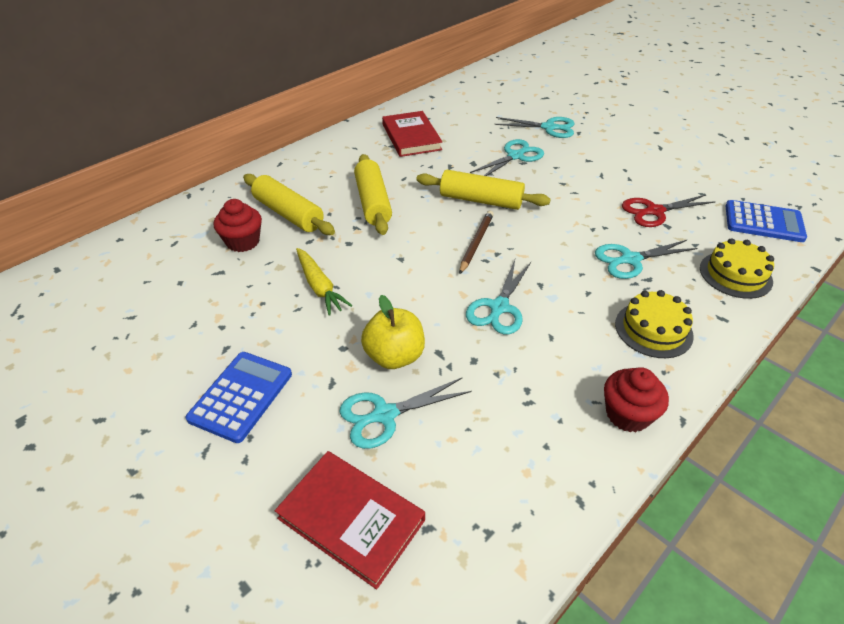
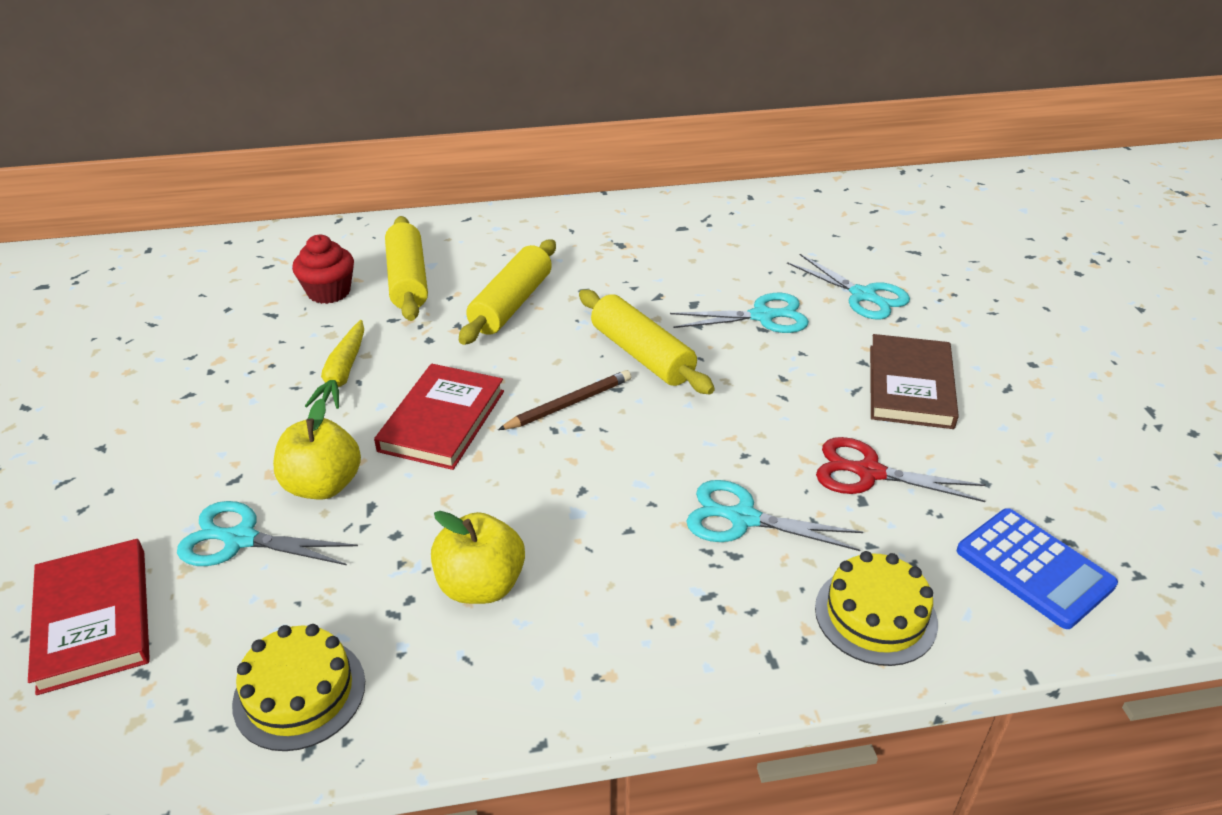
camera: 35 degrees right, 5 degrees down
blue calculator [186,352,292,443] -> none
red book [382,111,443,157] -> red book moved to [374,364,504,470]
turquoise scissors [466,260,531,335] -> none
red cupcake [604,367,669,432] -> none
yellow cake [615,290,694,358] -> yellow cake moved to [232,624,365,751]
none -> yellow apple [431,511,525,604]
none -> brown book [870,334,959,429]

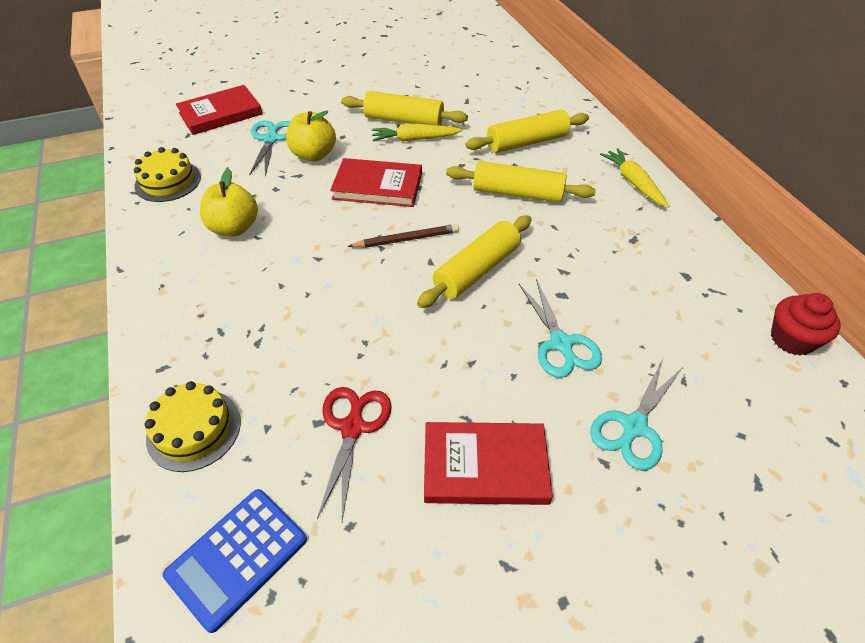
camera: 80 degrees right, 10 degrees up
red cupcake [292,235,354,304] -> red cupcake moved to [771,293,841,356]
brown pencil [498,370,631,430] -> brown pencil turned 60 degrees counterclockwise [348,224,459,248]
turquoise scissors [686,480,863,551] -> none
brown book [870,334,959,429] -> red book [424,422,553,505]
none -> yellow rolling pin [341,91,468,126]
none -> yellow carrot [600,148,669,207]

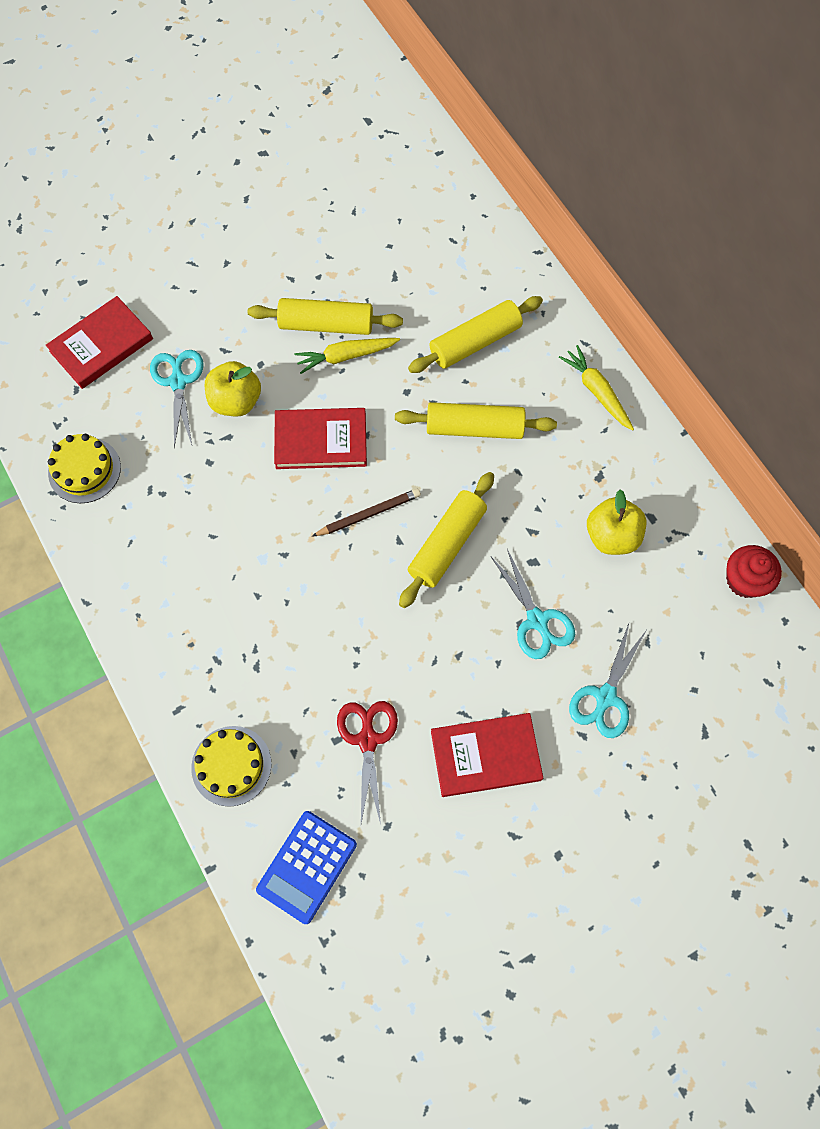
camera: 10 degrees left, 20 degrees up
yellow apple [200,168,258,236] -> yellow apple moved to [587,490,647,555]

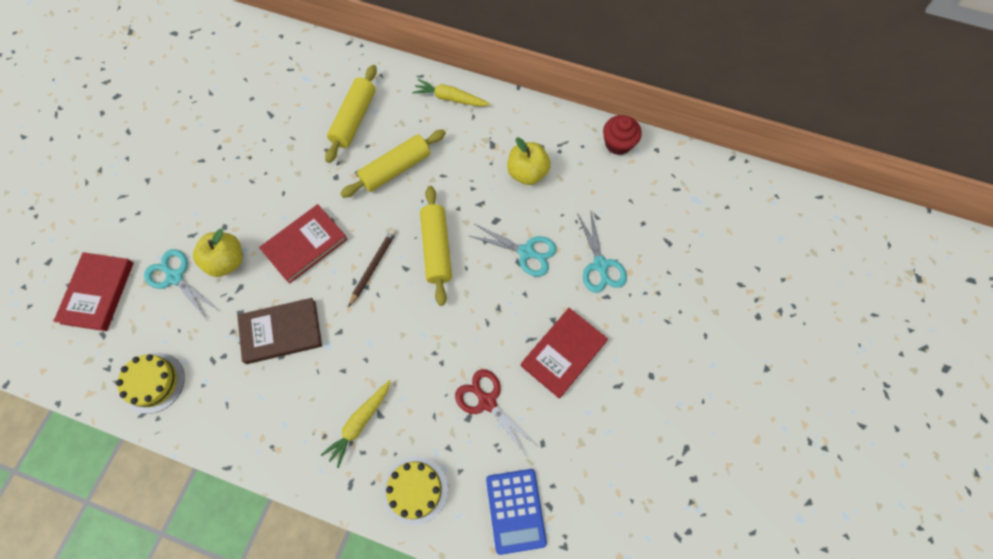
camera: 40 degrees left, 0 degrees up
yellow rolling pin [248,298,403,335] -> none
yellow carrot [295,338,400,374] -> yellow carrot moved to [321,380,391,468]
none -> brown book [237,298,322,364]

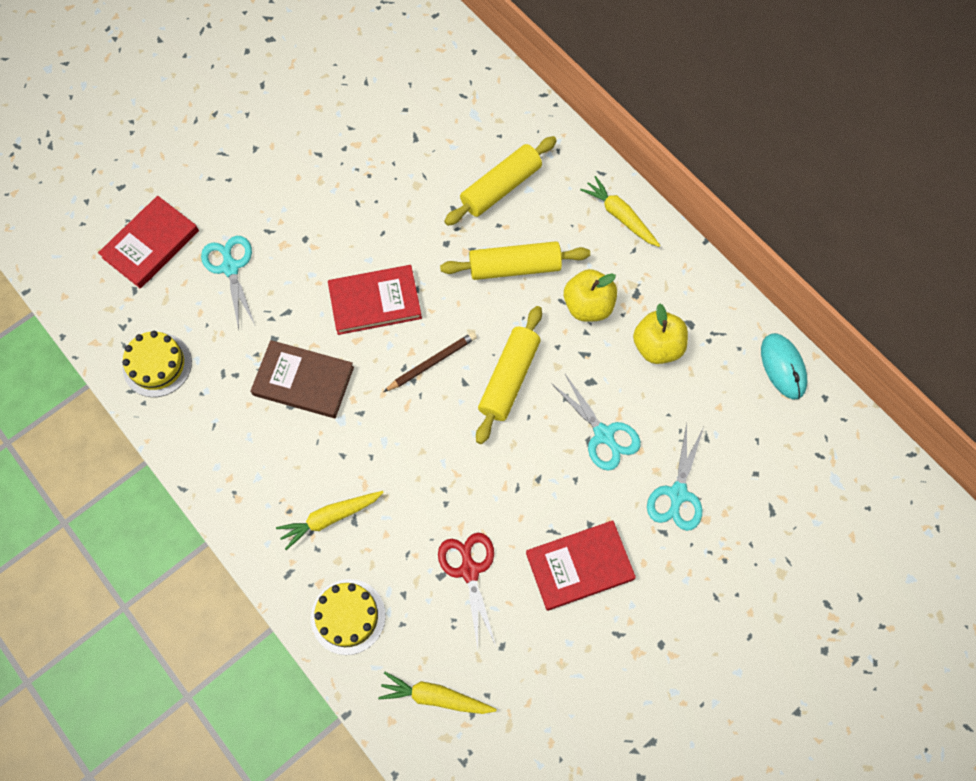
camera: 30 degrees right, 0 degrees up
yellow apple [193,229,242,277] -> yellow apple moved to [564,269,617,322]
blue calculator [486,469,547,555] -> yellow carrot [378,672,497,714]
red cupcake [603,115,642,155] -> turquoise mouse [761,333,807,399]

